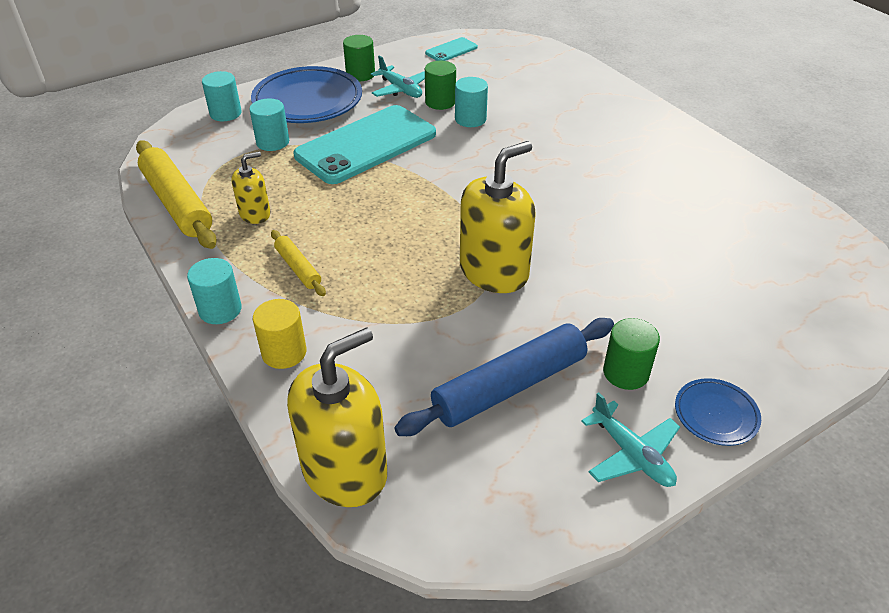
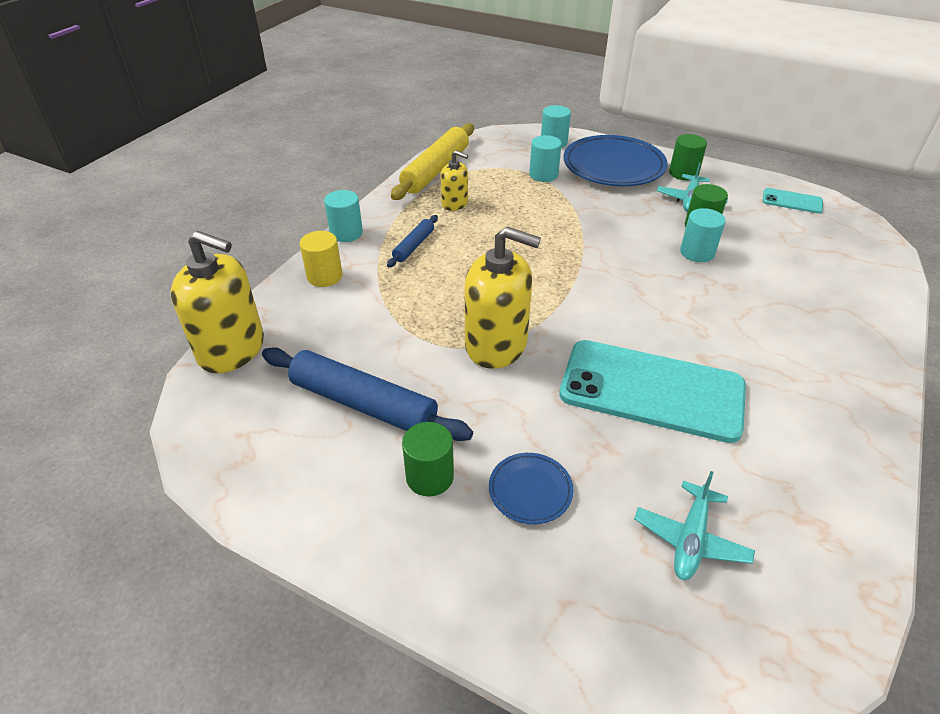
camera: 60 degrees right, 0 degrees up
yellow rolling pin [271,230,326,296] -> blue rolling pin [387,215,438,267]
turquoise phone [294,105,436,184] -> turquoise phone moved to [559,340,746,443]
turquoise plane [581,392,680,487] -> turquoise plane moved to [634,471,755,580]
blue plate [675,378,761,446] -> blue plate moved to [489,453,573,524]

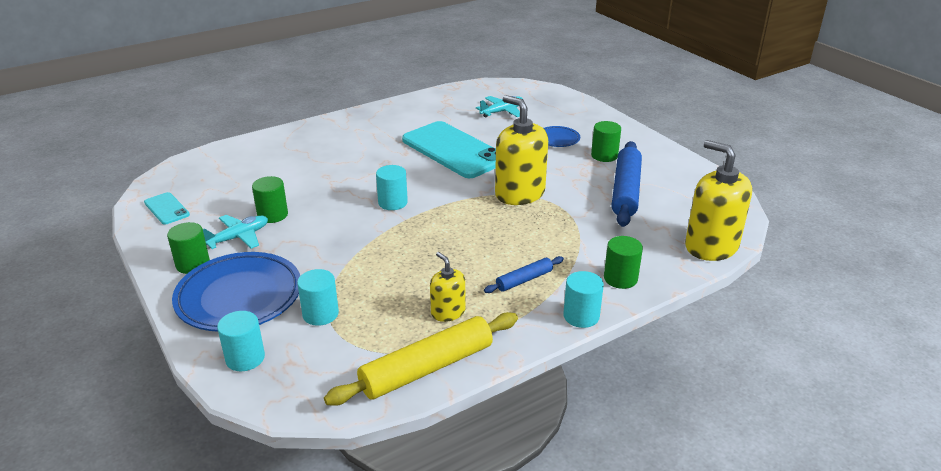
camera: 150 degrees left, 10 degrees down
blue rolling pin [262,347,473,441] -> blue rolling pin turned 45 degrees clockwise [612,141,642,227]
yellow cylinder [300,231,343,287] -> green cylinder [604,236,643,289]
turquoise cylinder [680,208,726,262] -> turquoise cylinder moved to [376,165,408,210]

